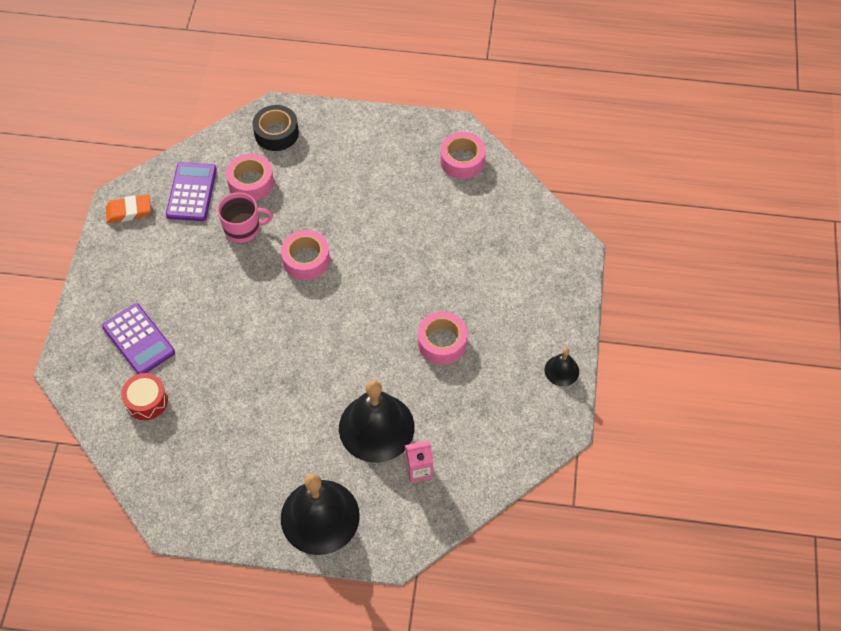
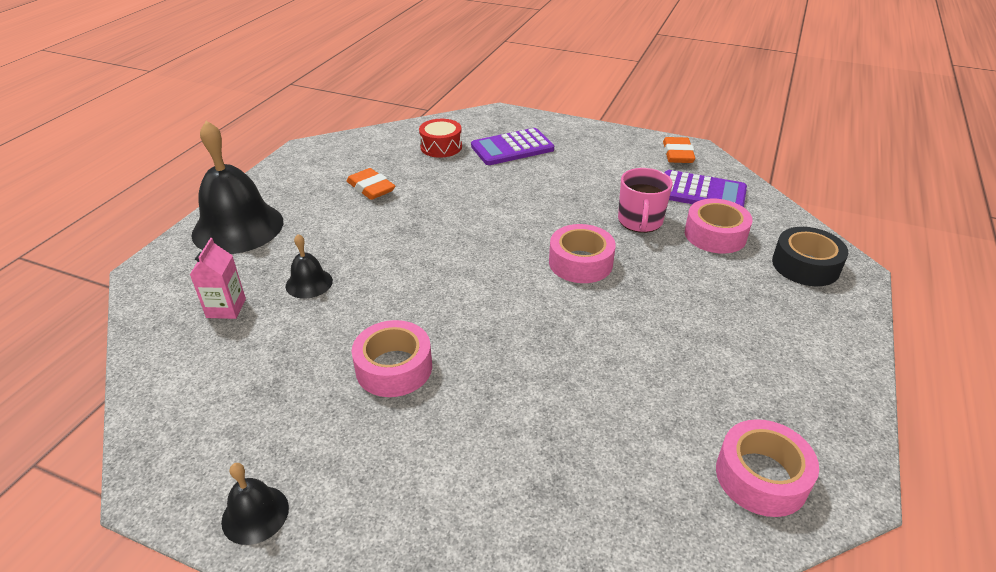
camera: 105 degrees right, 20 degrees down
black bell [339,380,414,463] -> black bell [286,234,333,299], size x0.47
none -> orange eraser [347,168,395,200]

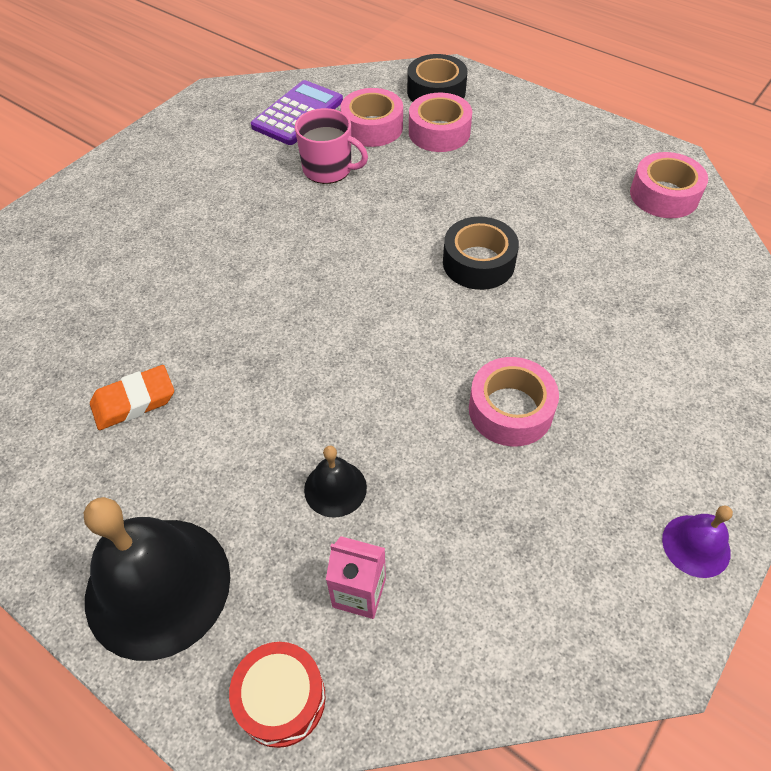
camera: 75 degrees left, 15 degrees up
black bell [221,463,289,545] -> purple bell [662,505,733,578]
red drum [419,119,462,158] -> red drum moved to [229,642,326,748]
purple calculator [471,128,554,165] -> none
pink tape [549,224,616,283] -> pink tape moved to [409,93,472,152]
orange eraser [663,137,695,163] -> none
none -> black tape [443,217,519,290]

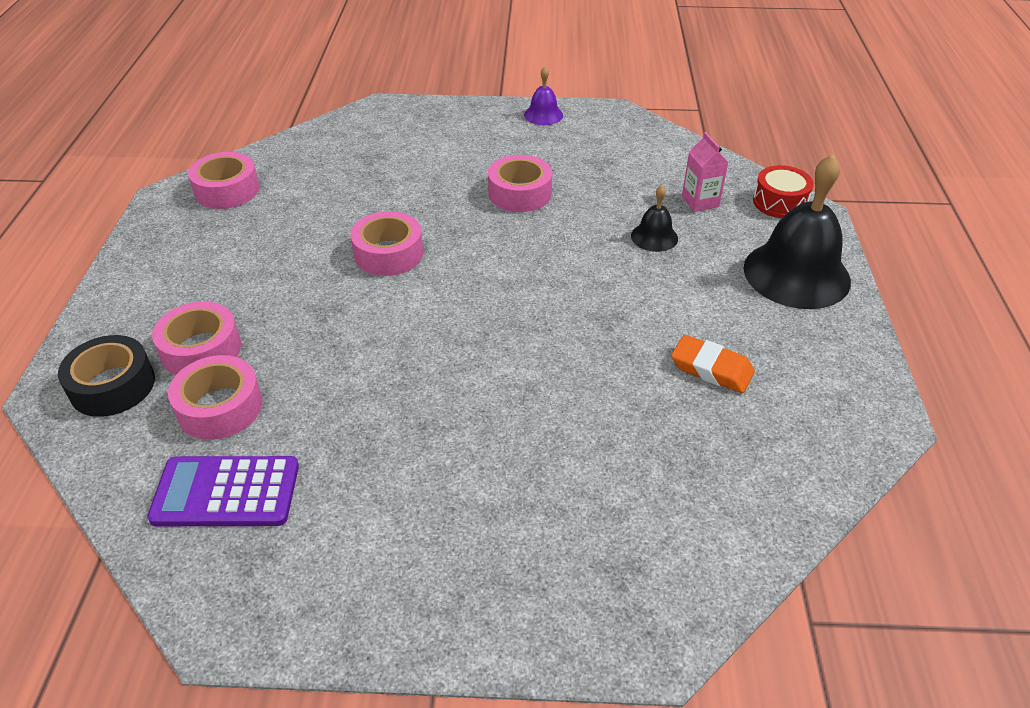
camera: 125 degrees left, 10 degrees down
pink mug [295,108,368,184] -> none
black tape [443,217,519,290] -> pink tape [350,211,423,276]

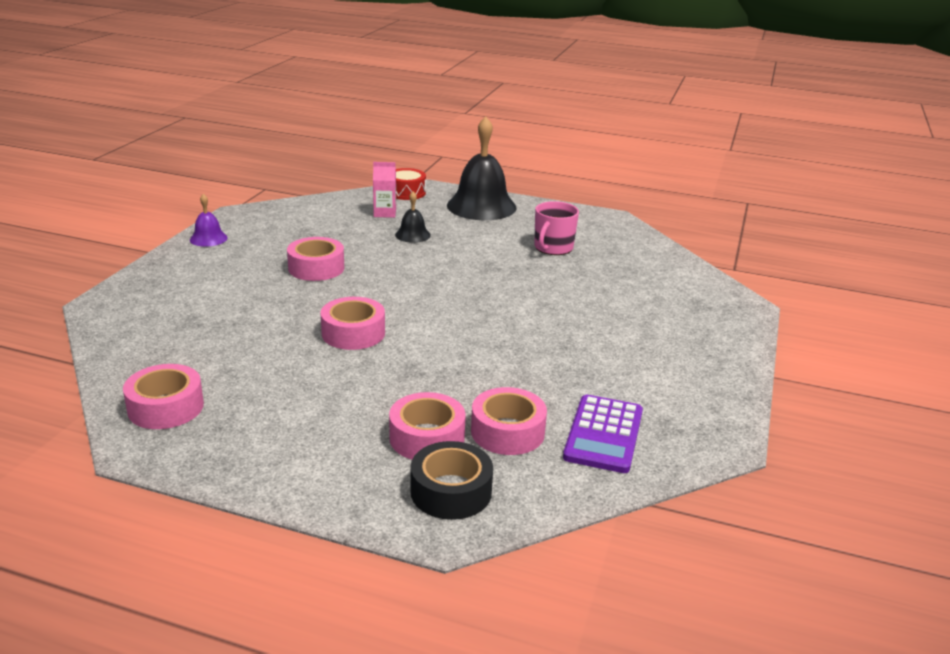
camera: 75 degrees left, 15 degrees down
orange eraser [671,335,755,393] -> pink mug [534,201,579,255]

